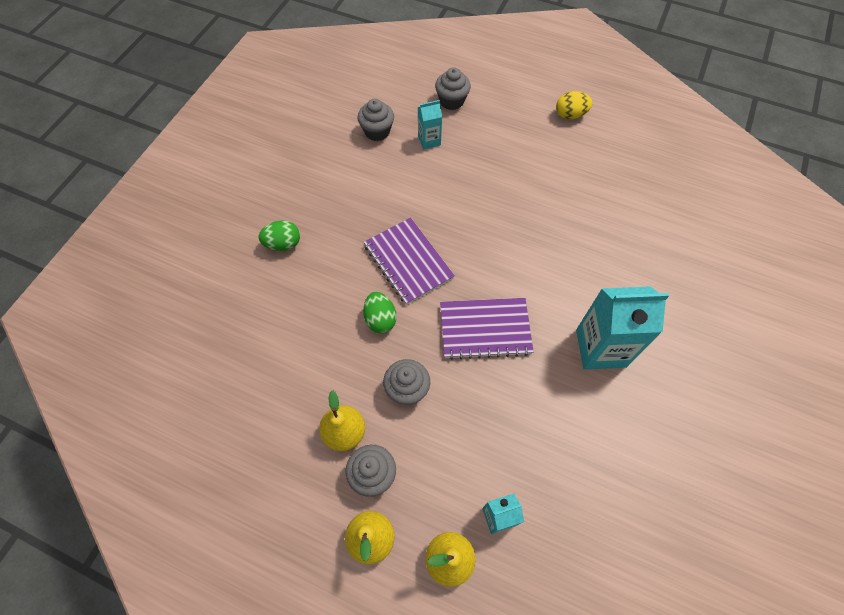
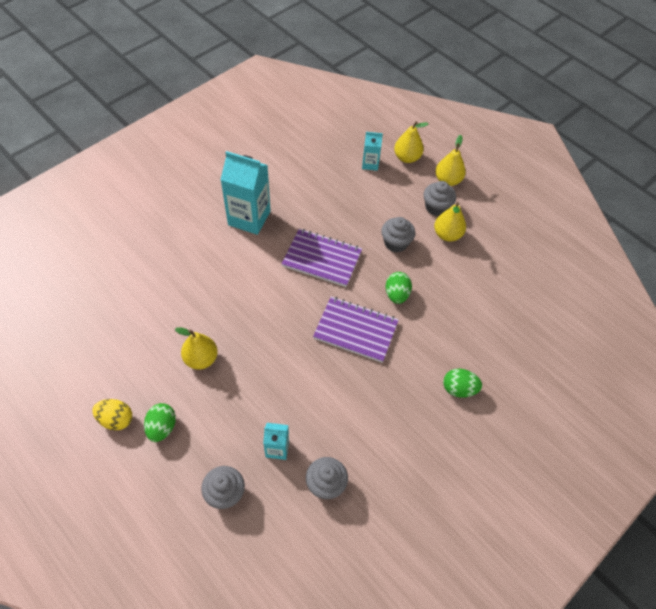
camera: 160 degrees left, 5 degrees down
purple notebook [364,217,455,305] -> purple notebook turned 60 degrees counterclockwise [313,296,399,363]
none -> green egg [144,403,176,442]
none -> yellow pear [175,327,218,370]

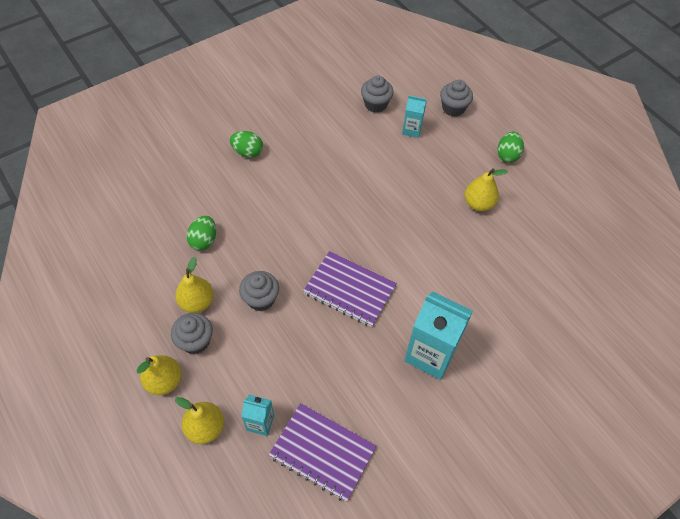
camera: 170 degrees left, 0 degrees up
yellow egg [92,399,132,431] -> none
purple notebook [313,296,399,363] -> purple notebook moved to [269,403,376,502]
green egg [385,272,412,304] -> green egg moved to [187,216,216,251]

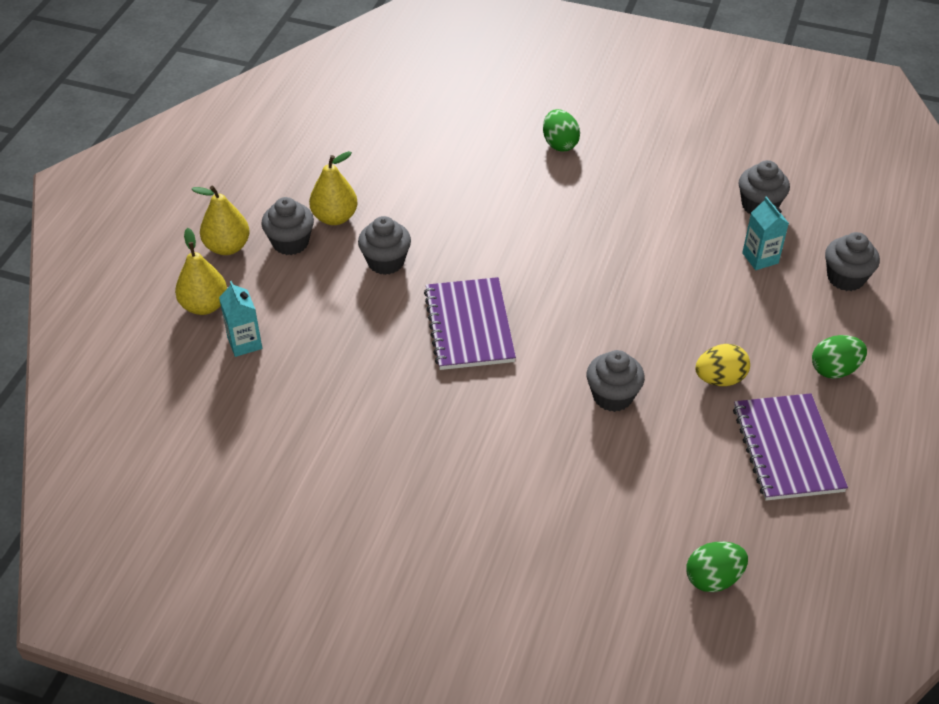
camera: 55 degrees right, 10 degrees down
green egg [187,216,216,251] -> green egg moved to [686,542,748,592]
purple notebook [269,403,376,502] -> purple notebook moved to [733,393,848,501]
turquoise carton [404,291,473,380] -> none
yellow pear [465,168,508,211] -> yellow egg [695,344,750,386]
none -> grey cupcake [587,350,645,412]

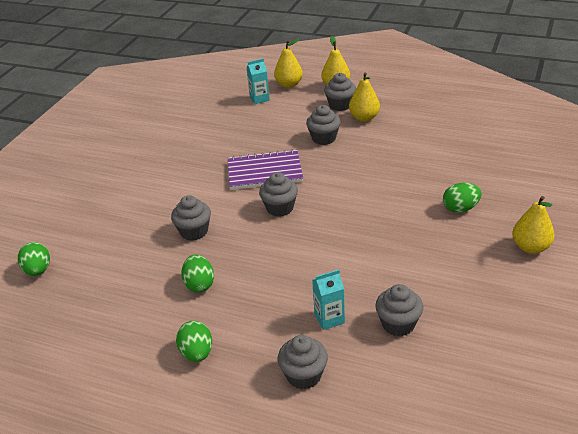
camera: 95 degrees right, 10 degrees down
yellow egg [695,344,750,386] -> green egg [181,254,214,293]
purple notebook [733,393,848,501] -> none
none -> grey cupcake [259,172,298,217]
none -> yellow pear [512,196,555,254]

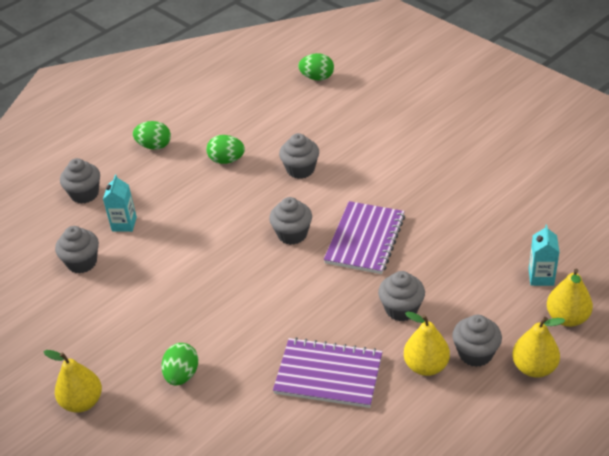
camera: 115 degrees right, 5 degrees up
none -> purple notebook [273,337,383,408]

